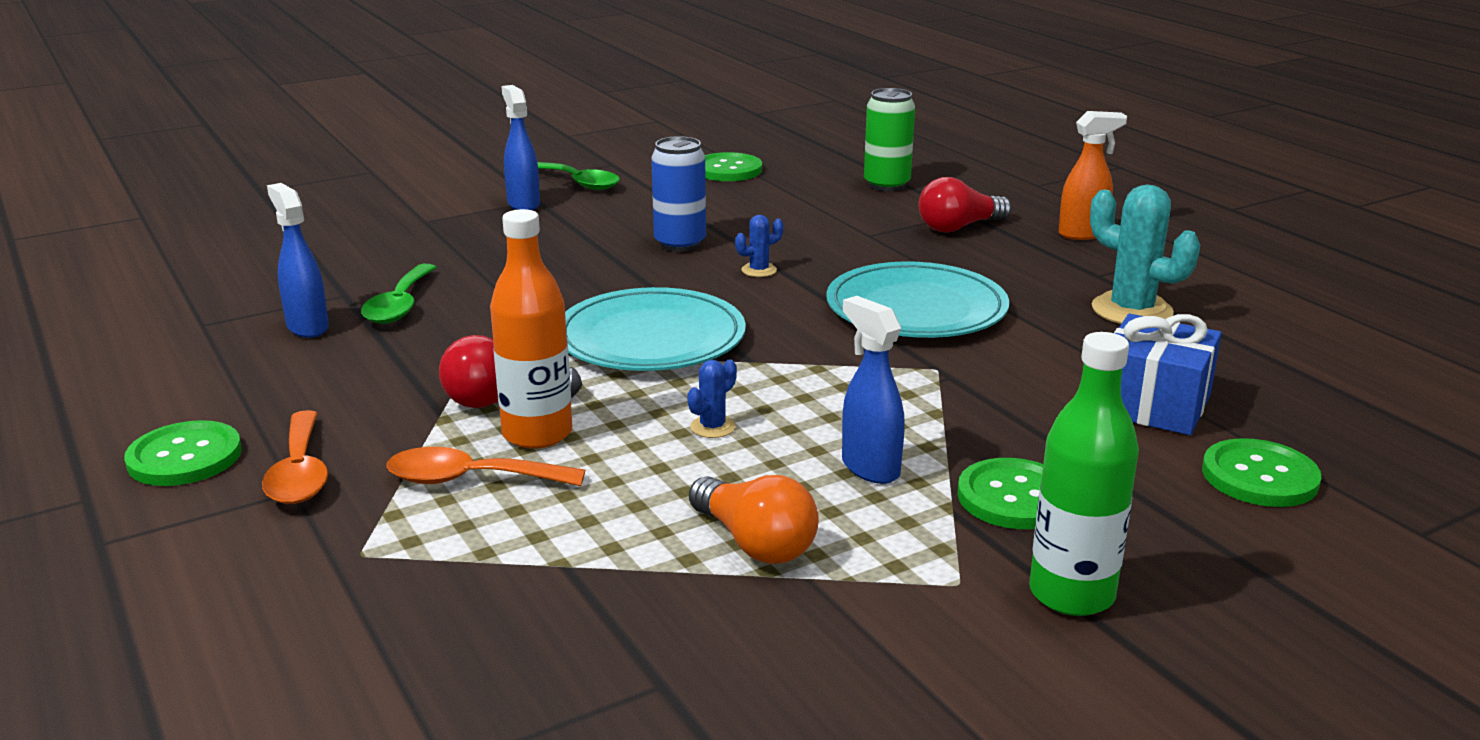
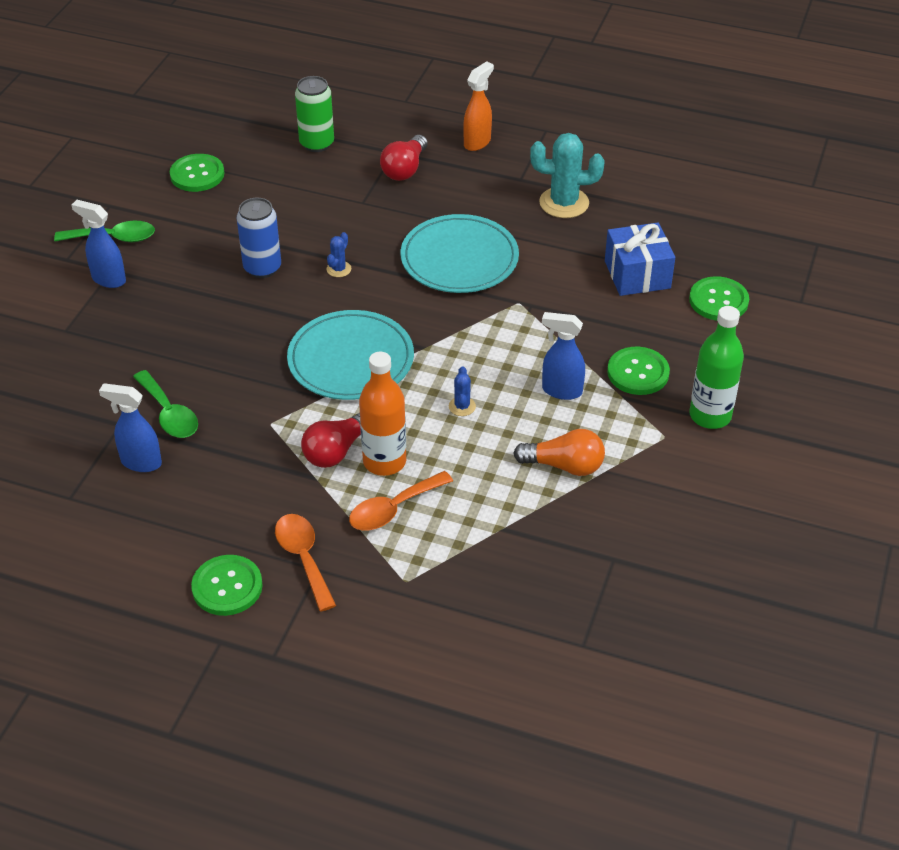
camera: 40 degrees left, 20 degrees up
orange spoon [262,410,328,504] -> orange spoon turned 150 degrees counterclockwise [275,514,336,611]

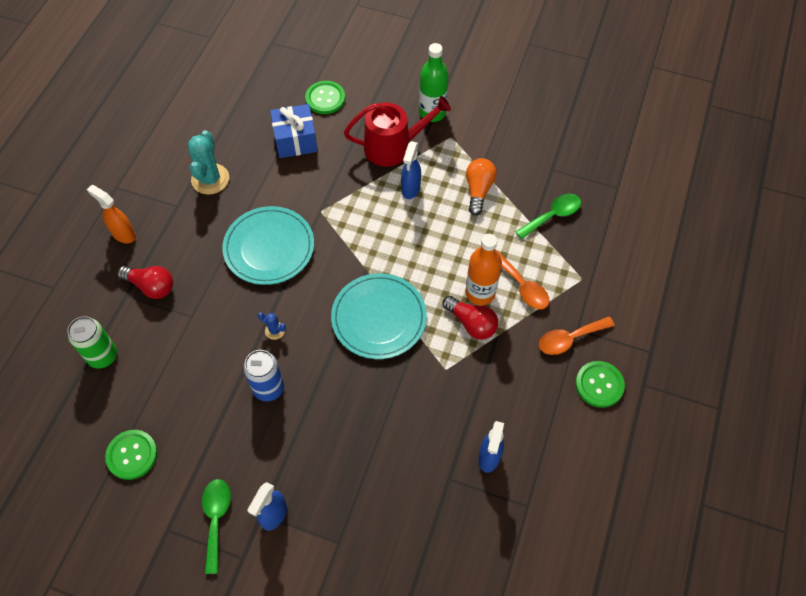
camera: 90 degrees left, 15 degrees up
green spoon [133,370,198,438] -> green spoon moved to [515,194,581,239]
blue cactus [449,366,476,416] -> none
green button [607,347,670,395] -> red watering can [344,96,451,167]

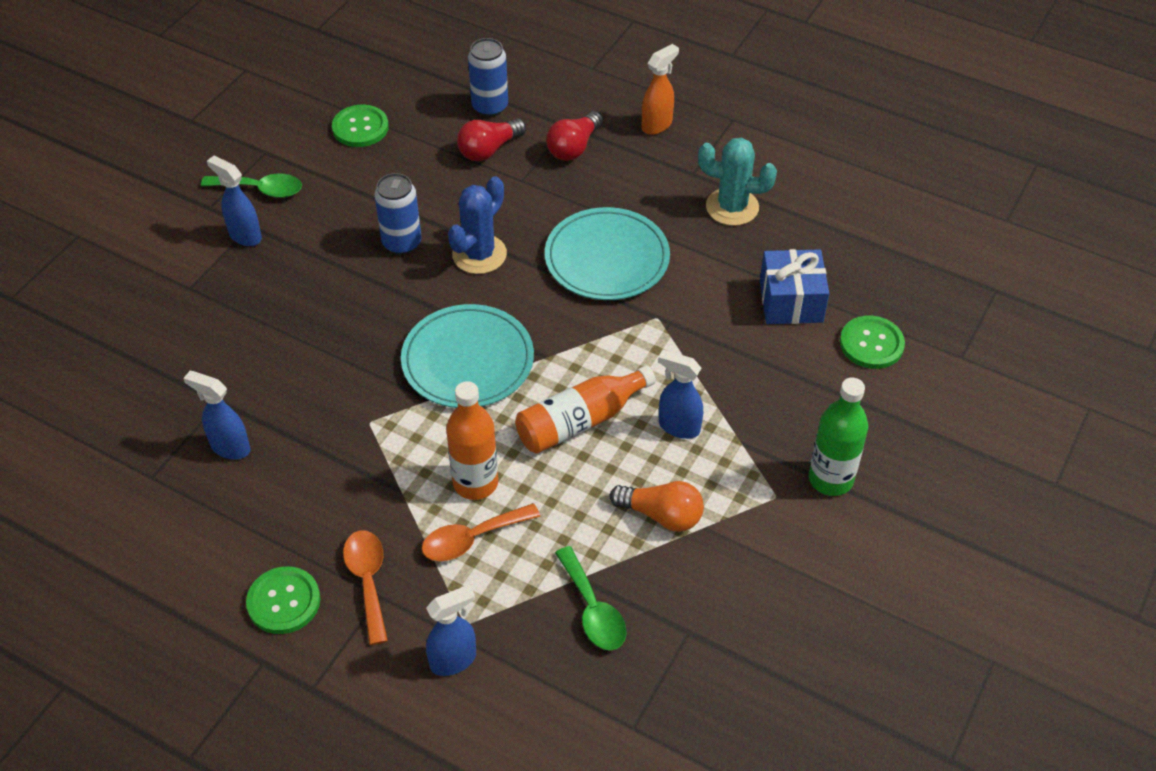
camera: 100 degrees right, 10 degrees down
green can [67,316,117,369] -> blue can [468,38,508,117]
blue cactus [258,312,286,340] -> blue cactus [448,176,507,274], size x2.09
red watering can [344,96,451,167] -> none
red light bulb [443,296,498,340] -> red light bulb moved to [457,118,526,161]
none -> blue spray bottle [426,585,476,676]
none -> orange bottle [515,365,656,454]

